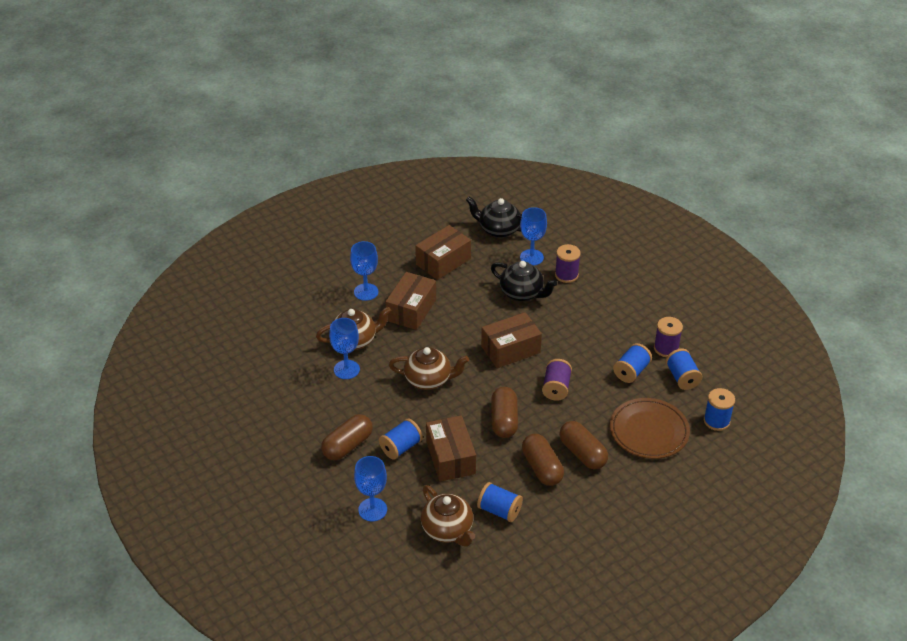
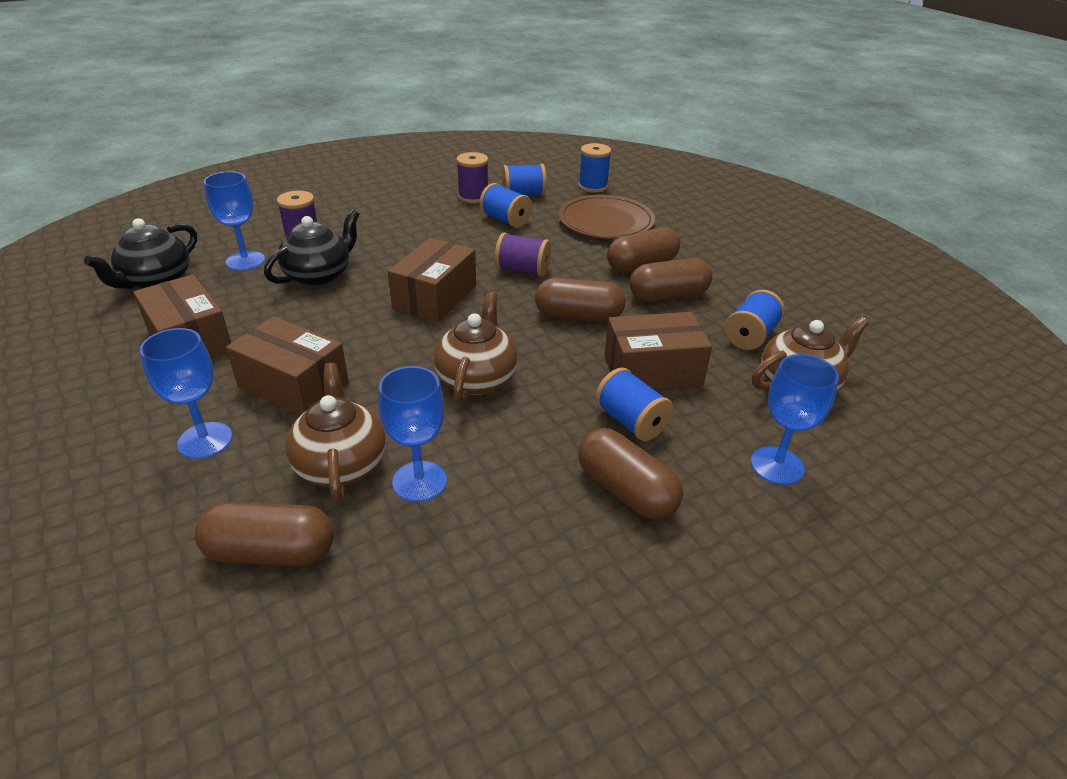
camera: 85 degrees left, 5 degrees down
brown box [481,312,542,368] -> brown box turned 45 degrees clockwise [388,238,476,322]
none -> brown capsule [195,502,334,566]

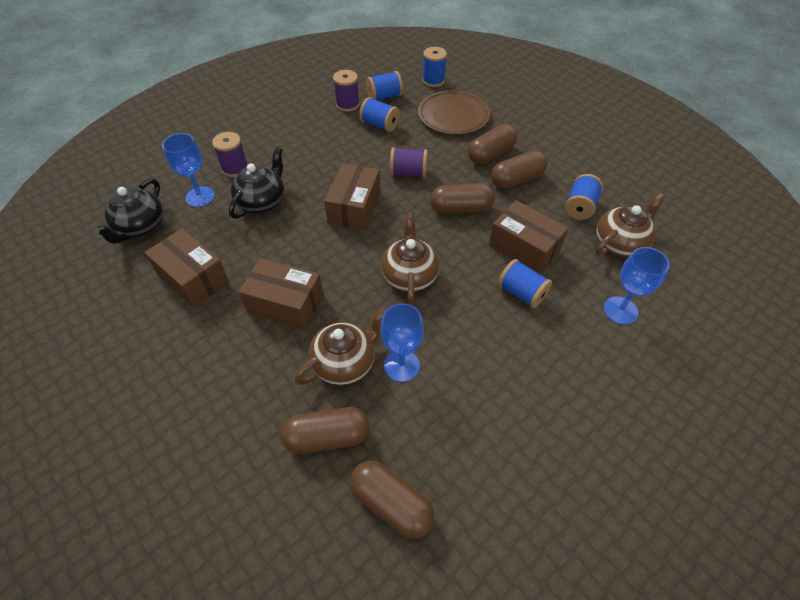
camera: 10 degrees left, 15 degrees up
blue goblet [140,328,232,459] -> none
brown teapot [285,363,386,504] -> brown teapot turned 75 degrees clockwise [295,307,387,385]
brown capsule [578,428,683,520] -> brown capsule moved to [350,461,434,539]
brown box [604,312,712,390] -> brown box turned 60 degrees clockwise [489,200,568,274]

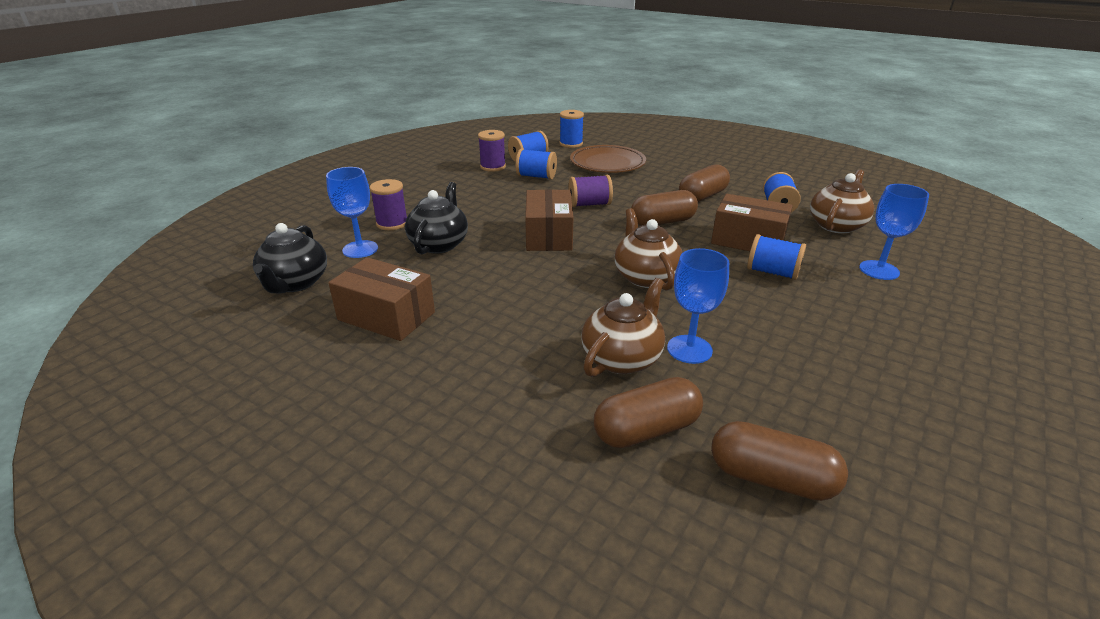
camera: 15 degrees left, 20 degrees down
brown box [239,258,324,330] -> none
brown capsule [468,124,517,164] -> none

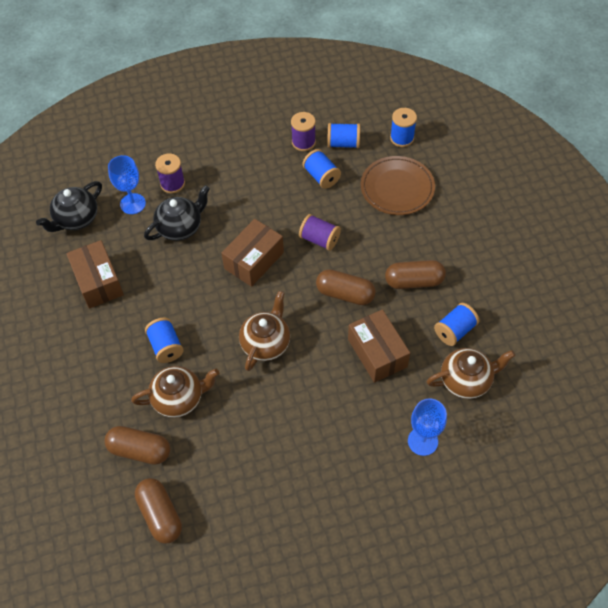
camera: 40 degrees right, 25 degrees up
blue goblet [667,248,729,364] -> none
blue spool [747,234,806,280] -> blue spool moved to [145,318,184,363]

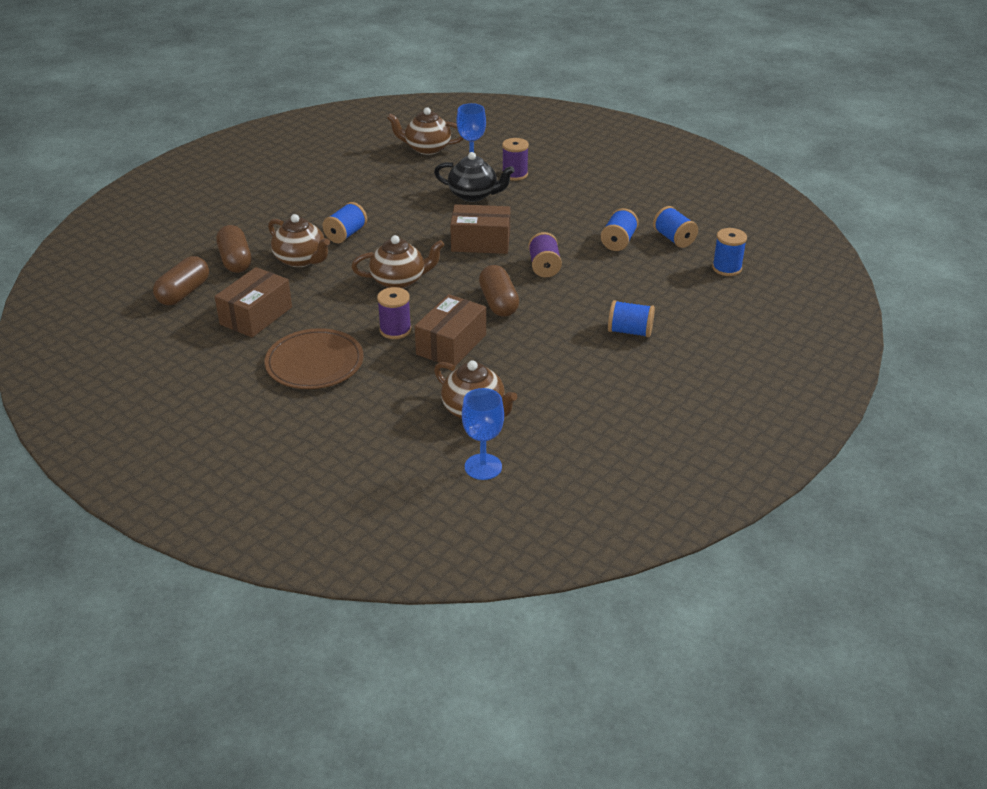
camera: 55 degrees right, 20 degrees down
black teapot [36,181,102,232] -> brown teapot [387,107,463,155]
brown box [66,240,124,309] -> brown box moved to [215,267,292,338]
purple spool [291,112,316,151] -> purple spool moved to [377,287,411,339]
brown plate [361,156,435,215] -> brown plate moved to [264,328,364,389]
brown capsule [385,260,446,289] -> none
blue goblet [408,398,447,456] -> blue goblet moved to [462,388,504,480]
blue spool [434,303,479,346] -> blue spool moved to [608,300,655,338]

